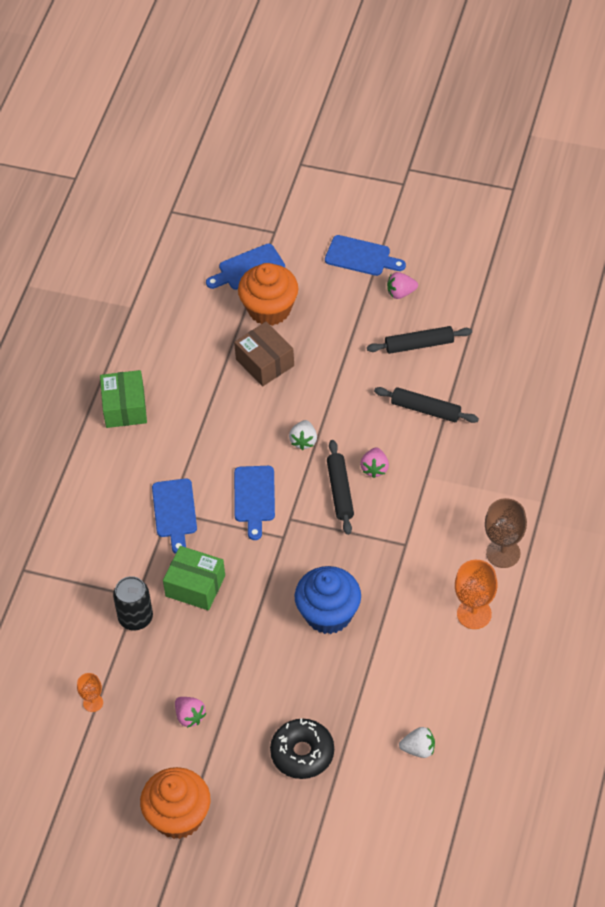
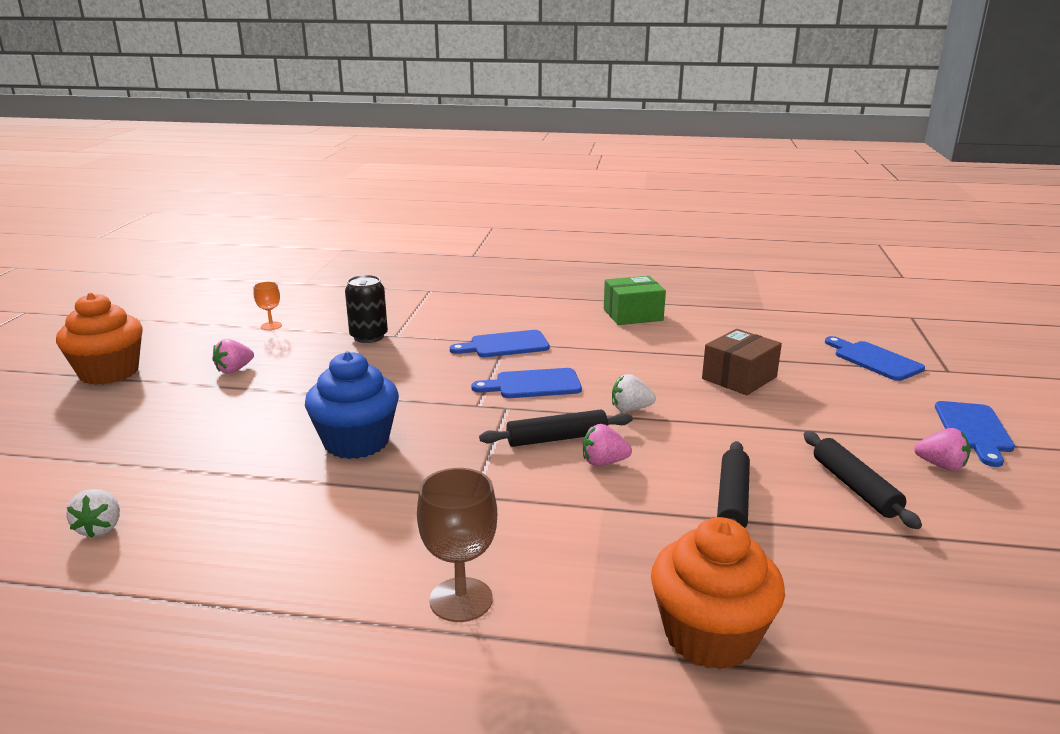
camera: 80 degrees right, 30 degrees down
green box [163,546,225,610] -> none
orange cupcake [238,263,298,326] -> orange cupcake moved to [651,517,785,670]
black donut [270,718,334,779] -> none
pink strawberry [387,272,418,299] -> pink strawberry turned 135 degrees clockwise [914,428,970,471]
orange goblet [455,560,498,629] -> none

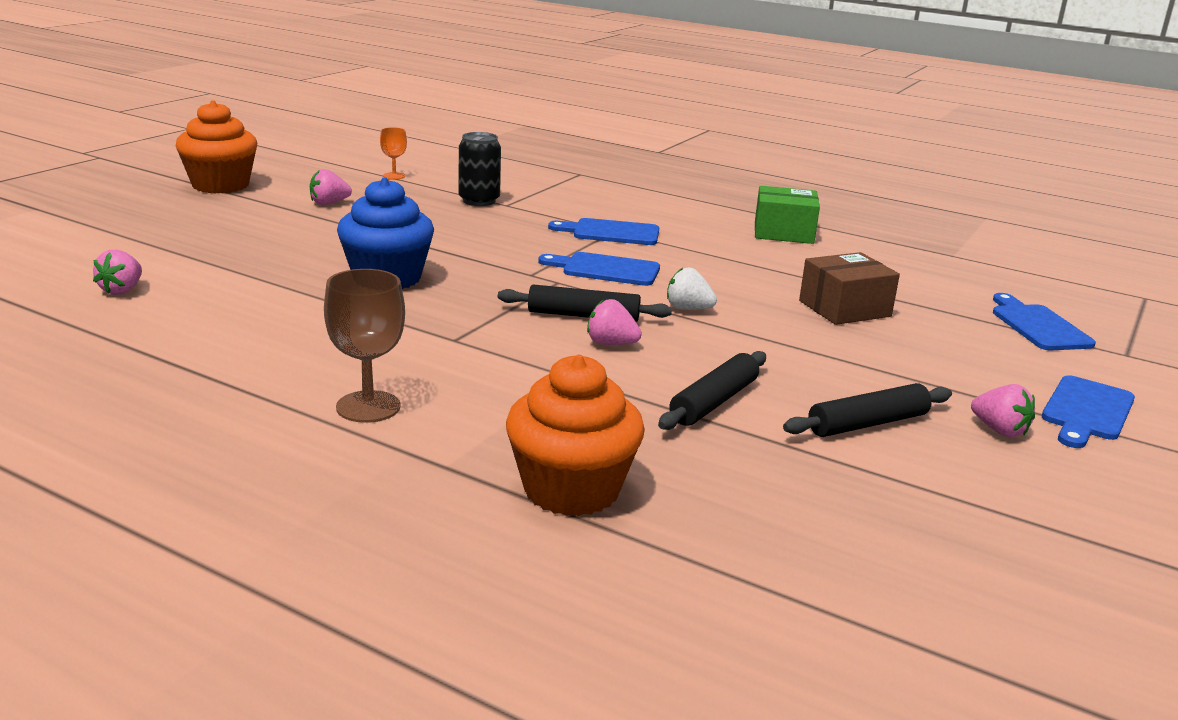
camera: 20 degrees right, 0 degrees up
white strawberry [66,489,120,538] -> pink strawberry [93,250,142,295]
black rolling pin [804,431,922,529] -> black rolling pin turned 60 degrees clockwise [783,383,952,437]

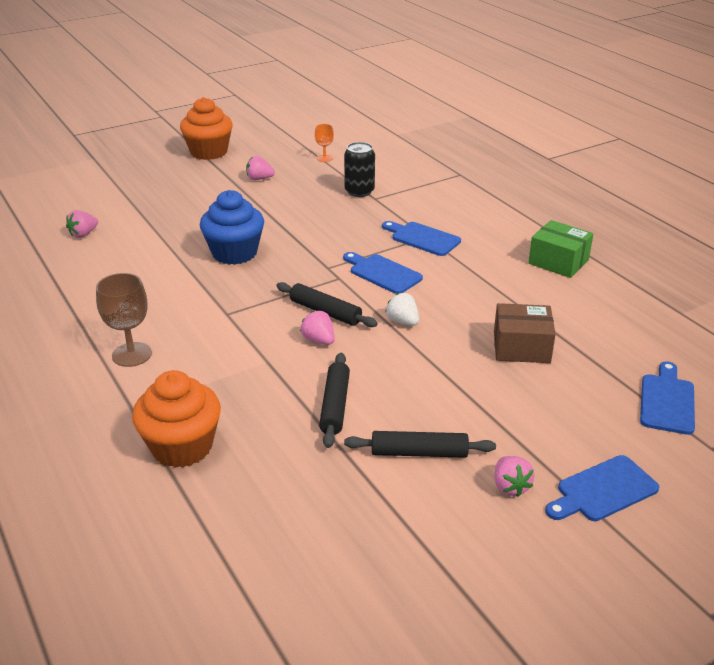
camera: 30 degrees right, 10 degrees up
black rolling pin [658,351,766,430] -> black rolling pin turned 60 degrees counterclockwise [319,353,350,448]

